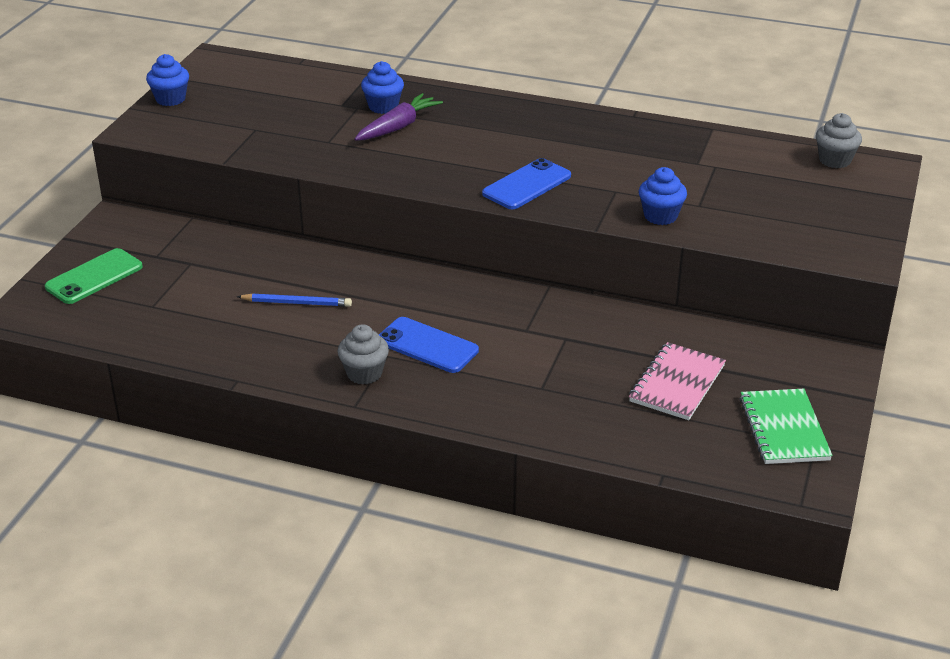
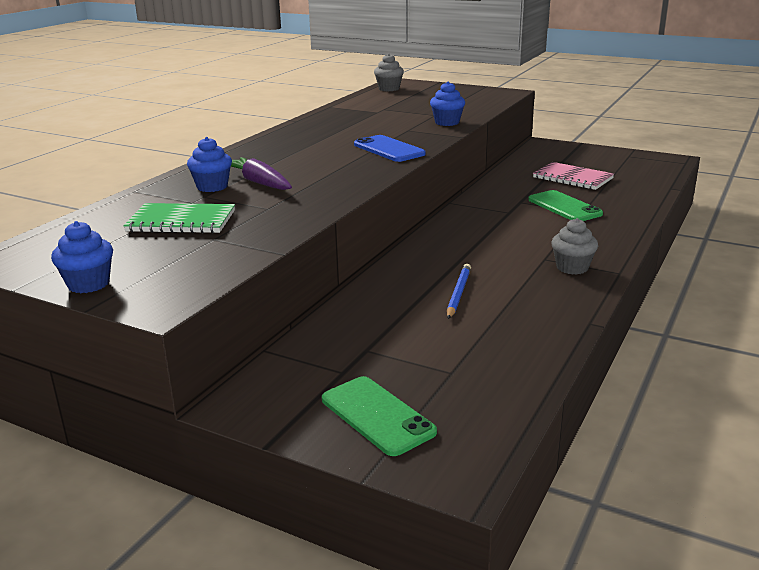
camera: 80 degrees left, 10 degrees down
blue phone [379,317,479,373] -> none
green notebook [740,389,833,464] -> green notebook moved to [123,203,235,233]
none -> green phone [528,190,603,221]

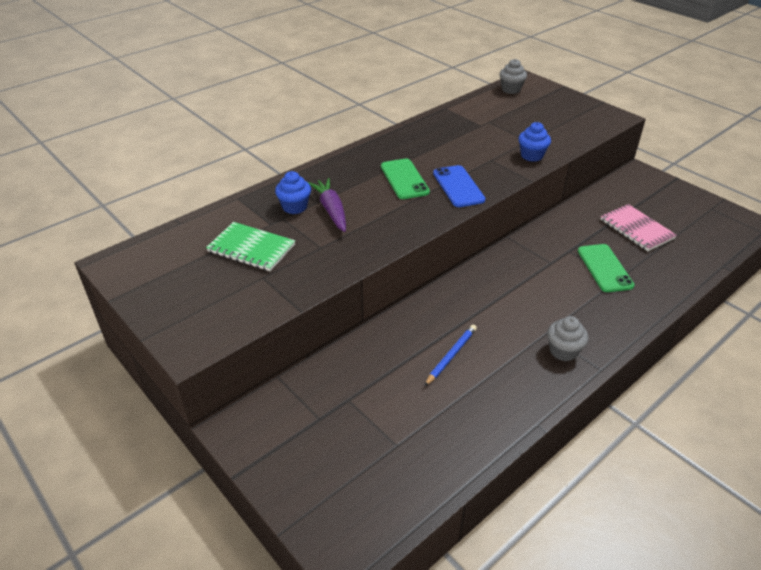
camera: 20 degrees right, 15 degrees up
blue cupcake [51,221,113,293] -> none
green phone [322,376,437,456] -> green phone moved to [381,158,430,199]

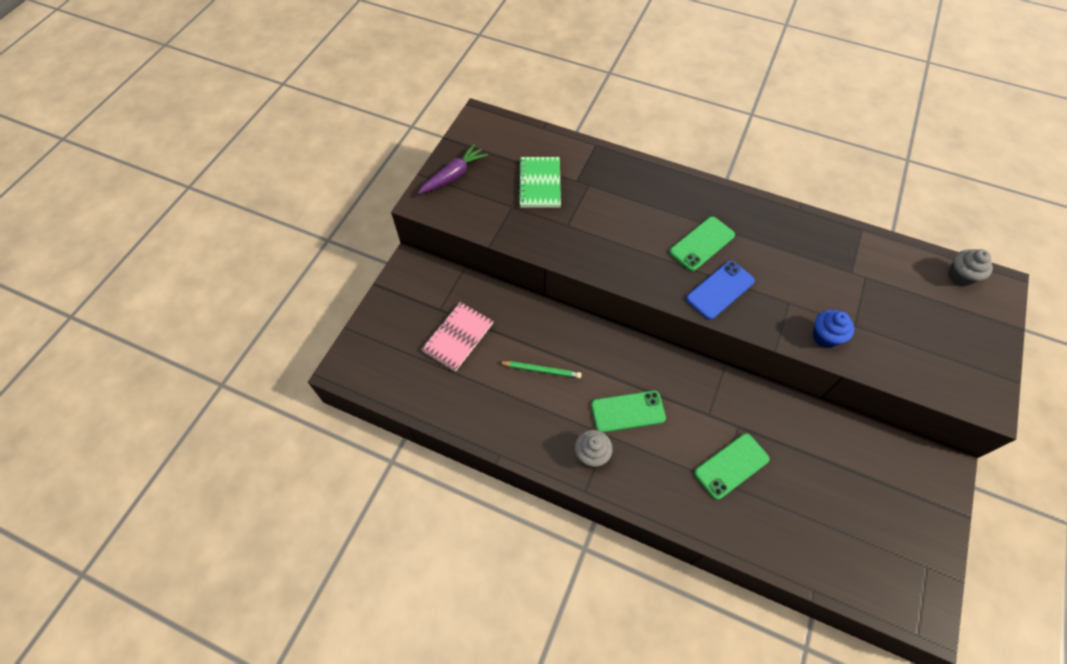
camera: 65 degrees right, 20 degrees up
blue cupcake [275,171,311,214] -> none
purple carrot [308,178,346,232] -> purple carrot moved to [418,144,488,194]
blue pencil [425,325,477,386] -> green pencil [498,361,582,378]
pink notebook [600,204,677,251] -> pink notebook moved to [421,302,494,372]
none -> green phone [591,391,666,433]

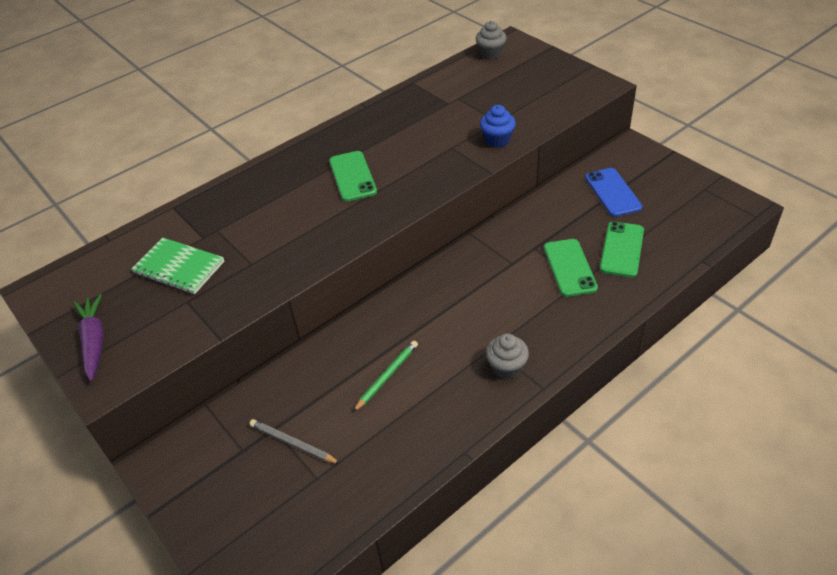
camera: 60 degrees left, 15 degrees down
pink notebook [421,302,494,372] -> grey pencil [249,419,341,464]
green phone [591,391,666,433] -> green phone moved to [600,221,644,277]
blue phone [686,261,755,320] -> blue phone moved to [585,168,642,217]

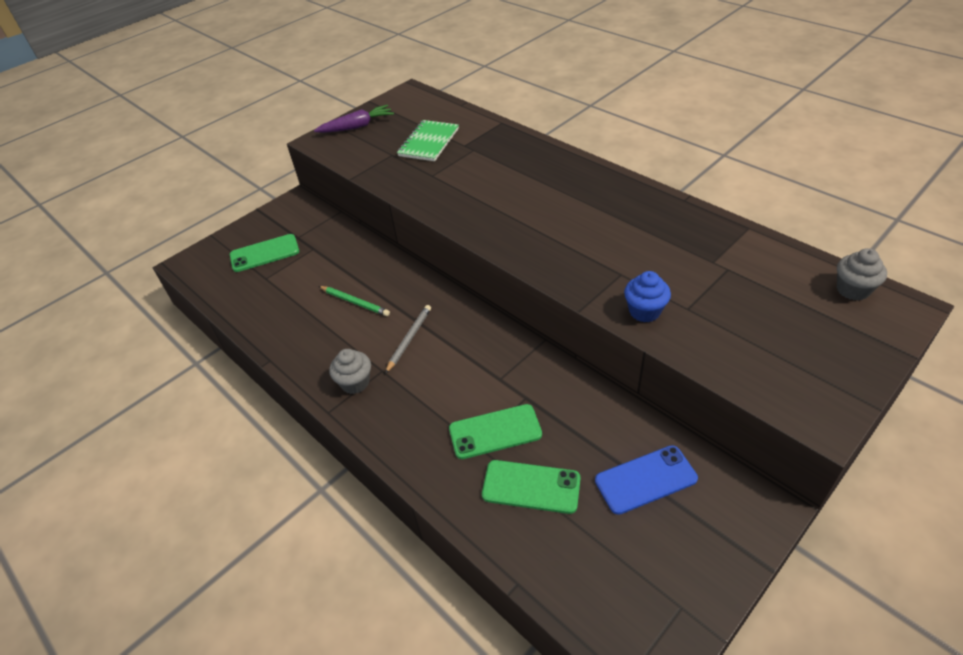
camera: 85 degrees right, 0 degrees up
grey pencil [249,419,341,464] -> grey pencil moved to [385,305,431,374]
green phone [329,151,377,202] -> green phone moved to [230,234,299,272]

